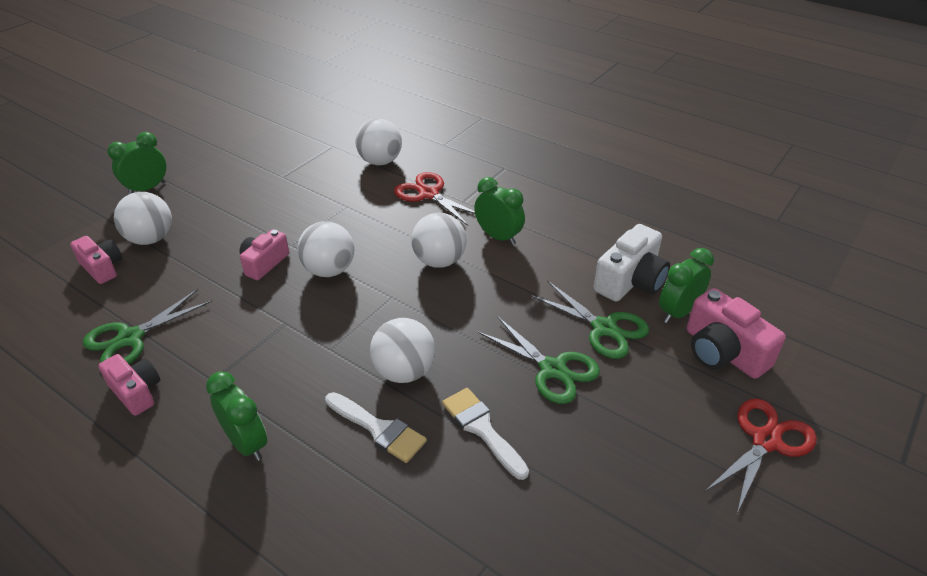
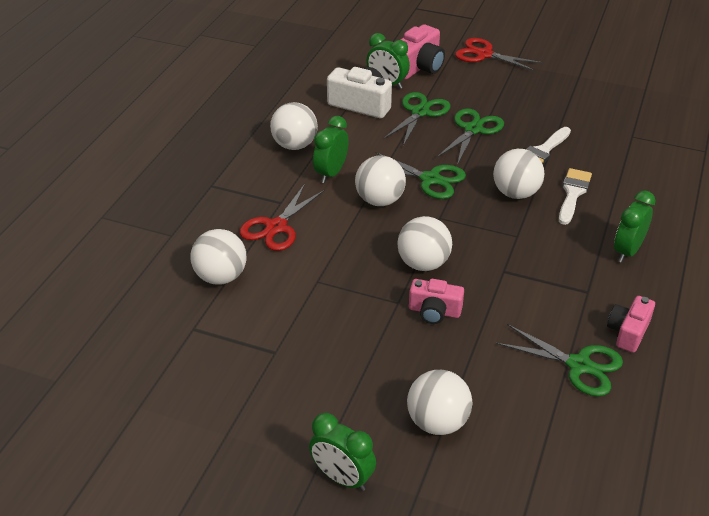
camera: 105 degrees left, 0 degrees up
pink camera [70,236,122,284] -> none
none -> white ball [270,102,318,150]
none -> green scissors [375,152,466,199]

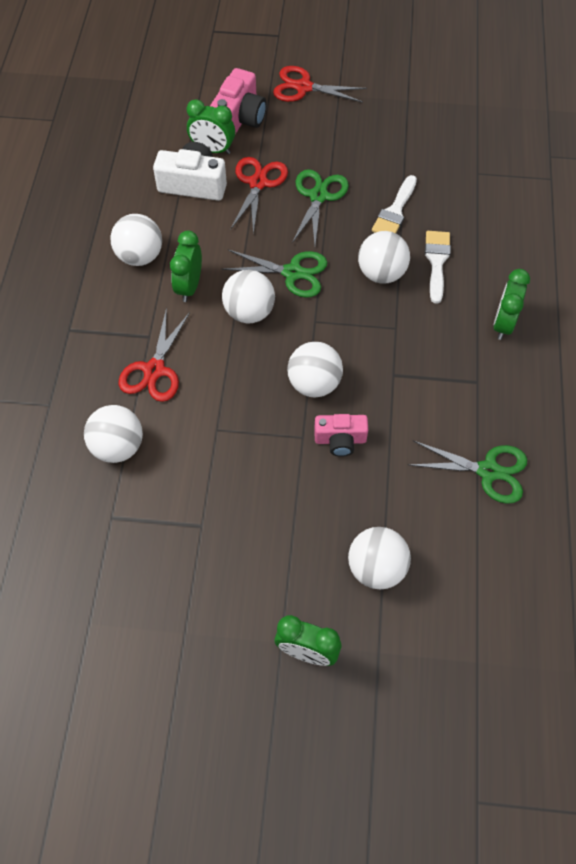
camera: 15 degrees left, 20 degrees up
green scissors [383,92,451,146] -> red scissors [230,157,288,234]
pink camera [607,296,655,353] -> none

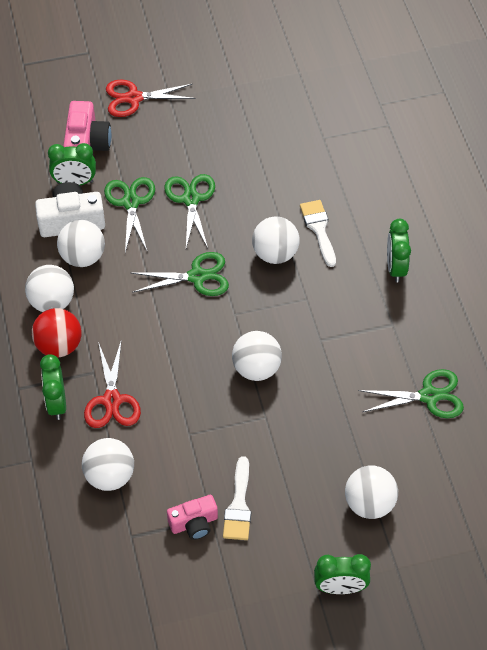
camera: 20 degrees left, 5 degrees down
green clock [170,231,202,302] -> green clock moved to [40,354,66,420]
white ball [222,270,275,324] -> white ball moved to [57,220,105,267]
red scissors [230,157,288,234] -> green scissors [104,177,155,252]
pink camera [314,414,368,457] -> pink camera moved to [167,495,218,540]
white brush [372,175,417,233] -> white brush moved to [223,456,251,540]
none -> red ball [32,308,81,357]

